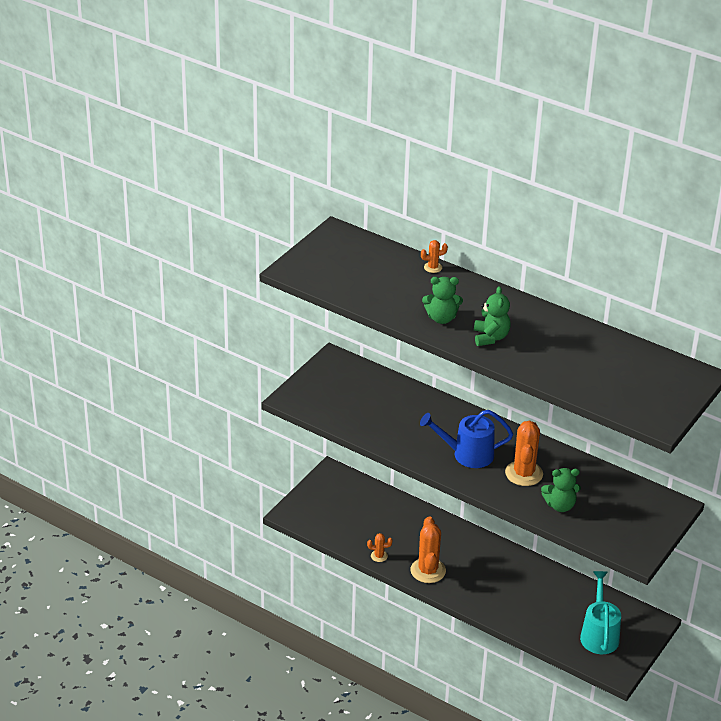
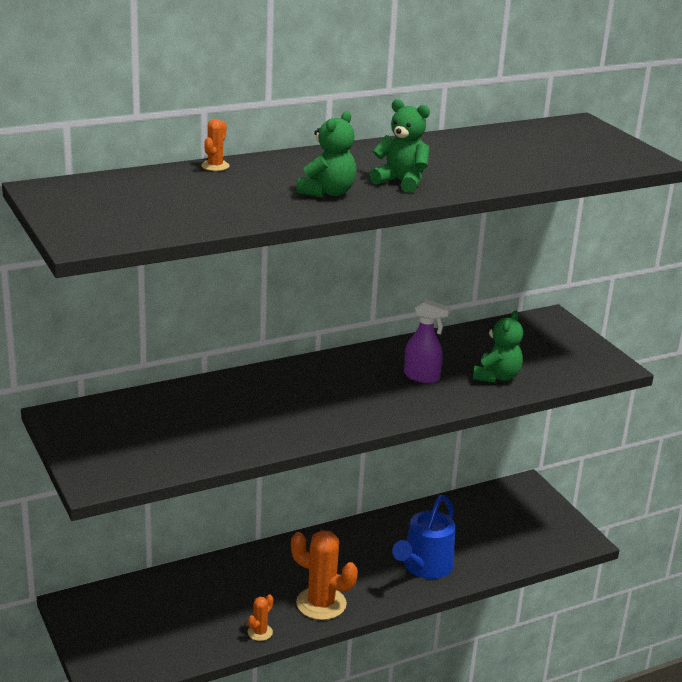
camera: 60 degrees left, 10 degrees down
blue watering can [420,410,513,468] -> blue watering can moved to [392,495,455,579]
orange cactus [505,421,543,486] -> purple spray bottle [404,299,451,383]
turquoise watering can [580,571,621,654] -> none

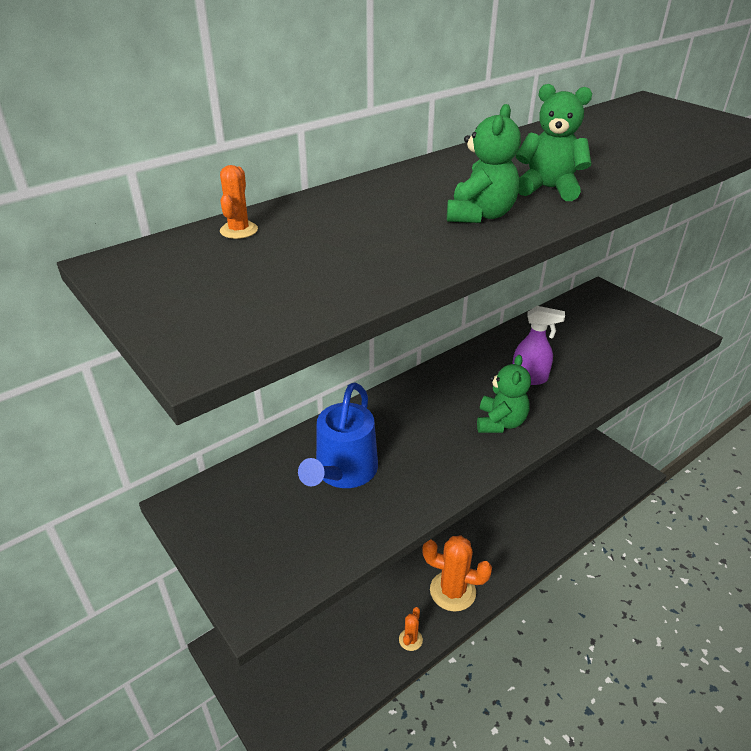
camera: 10 degrees left, 10 degrees up
orange cactus [201,119,230,171] -> orange cactus moved to [220,165,258,239]
blue watering can [392,495,455,579] -> blue watering can moved to [298,382,378,488]
green teddy bear [473,311,523,383] -> green teddy bear moved to [477,355,531,433]

